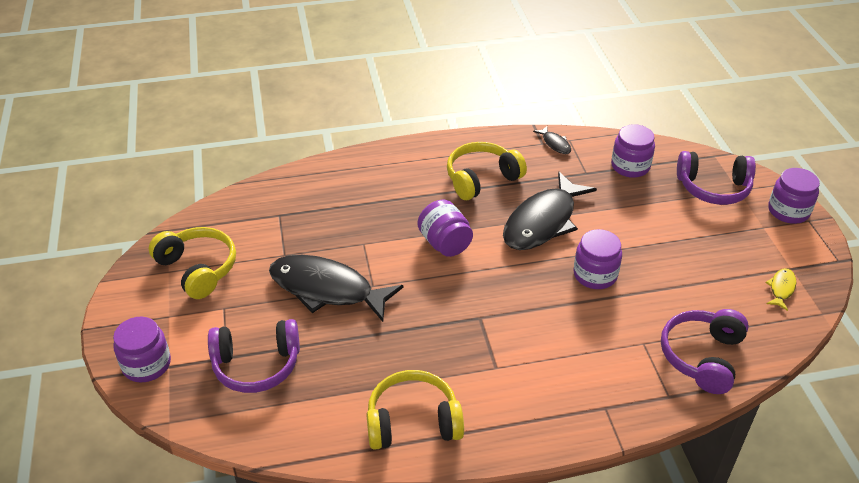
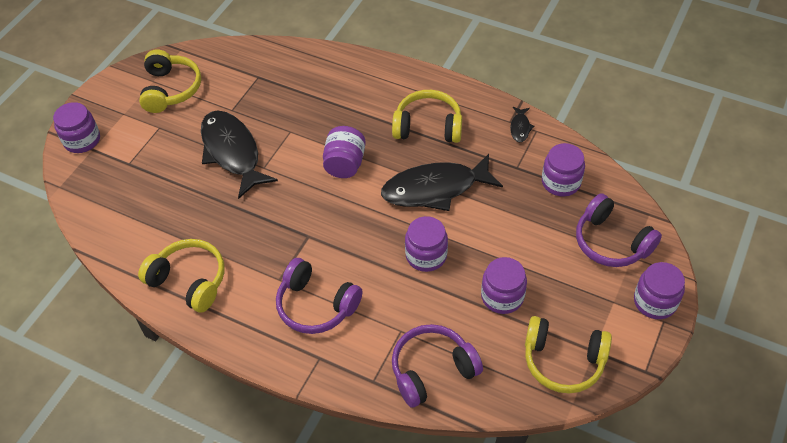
camera: 40 degrees right, 10 degrees up
purple headphones [208,319,300,393] -> purple headphones moved to [276,258,363,334]
yellow fish [766,268,796,311] -> yellow headphones [525,316,612,393]
none -> purple jar [481,257,527,314]

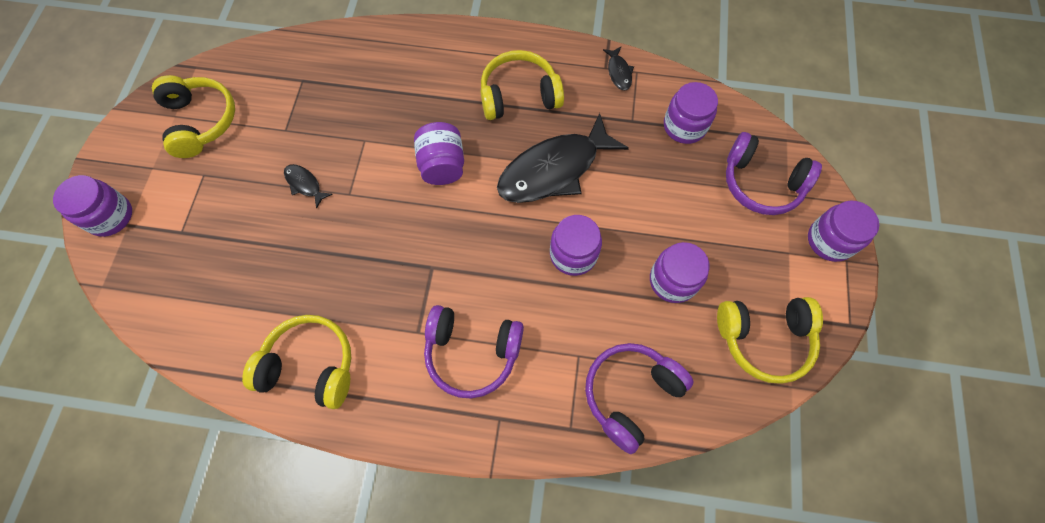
camera: 20 degrees left, 15 degrees up
black fish [201,111,278,199] -> black fish [284,164,333,209], size x0.42

